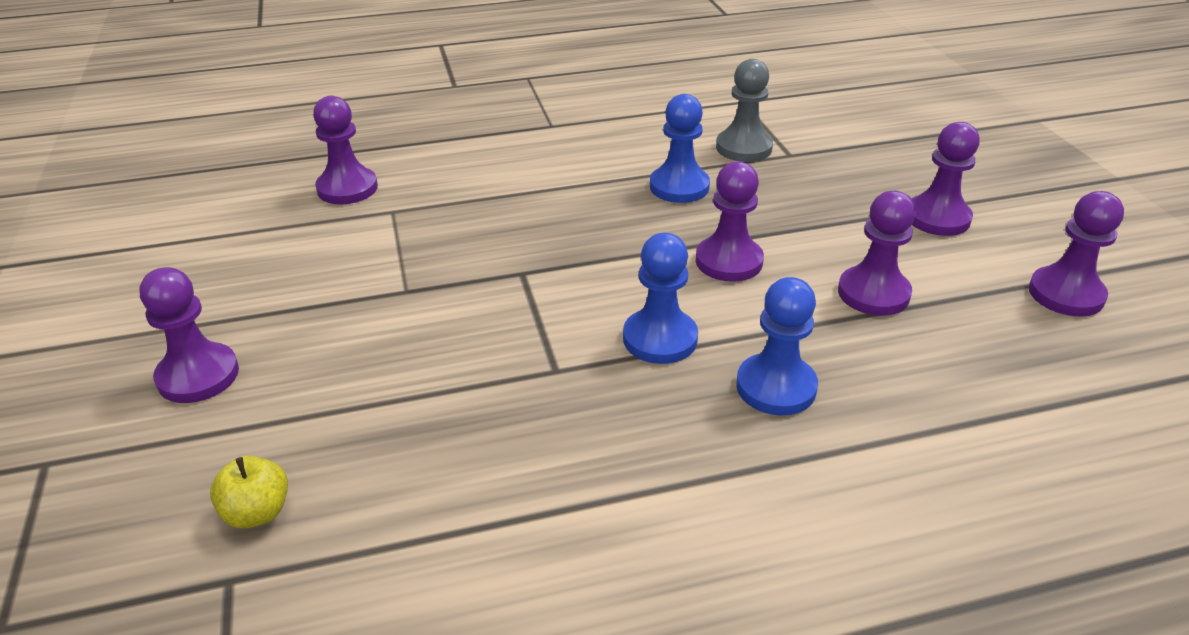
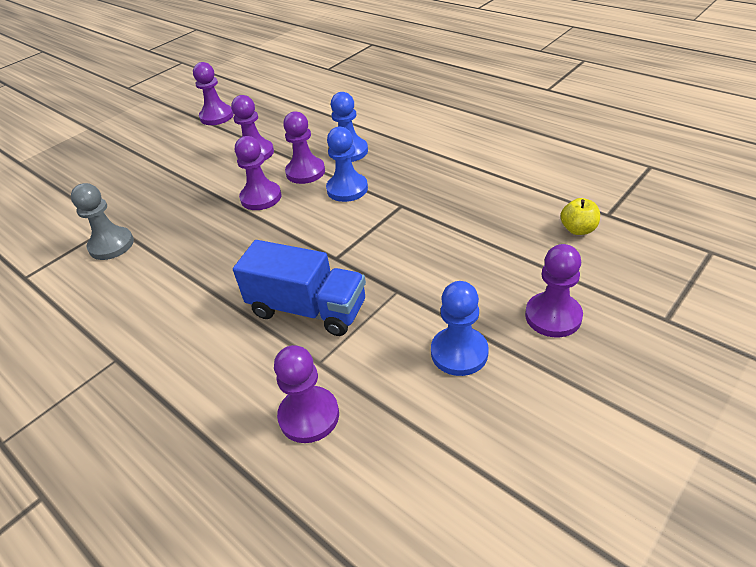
camera: 120 degrees left, 5 degrees up
blue pawn [650,94,710,203] -> blue pawn moved to [431,281,489,376]
purple pawn [911,122,980,236] -> purple pawn moved to [283,111,325,184]
none -> blue truck [233,240,366,336]

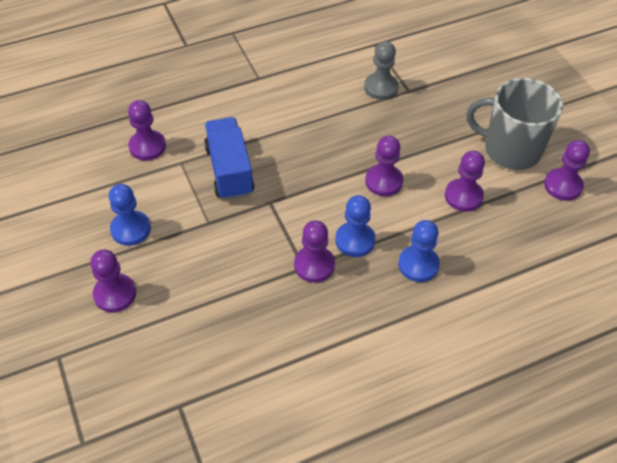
camera: 110 degrees right, 10 degrees up
blue truck [233,240,366,336] -> blue truck turned 120 degrees clockwise [204,117,255,200]
purple pawn [283,111,325,184] -> purple pawn moved to [294,220,335,283]
yellow apple [560,198,600,235] -> none
none -> grey mug [466,78,563,170]

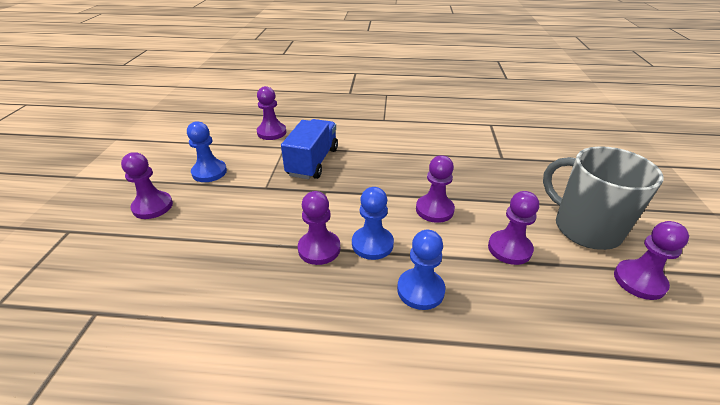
camera: 30 degrees right, 15 degrees down
grey pawn [364,41,399,100] -> none

